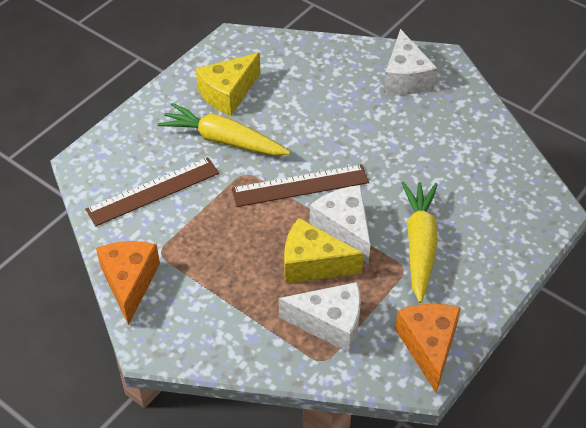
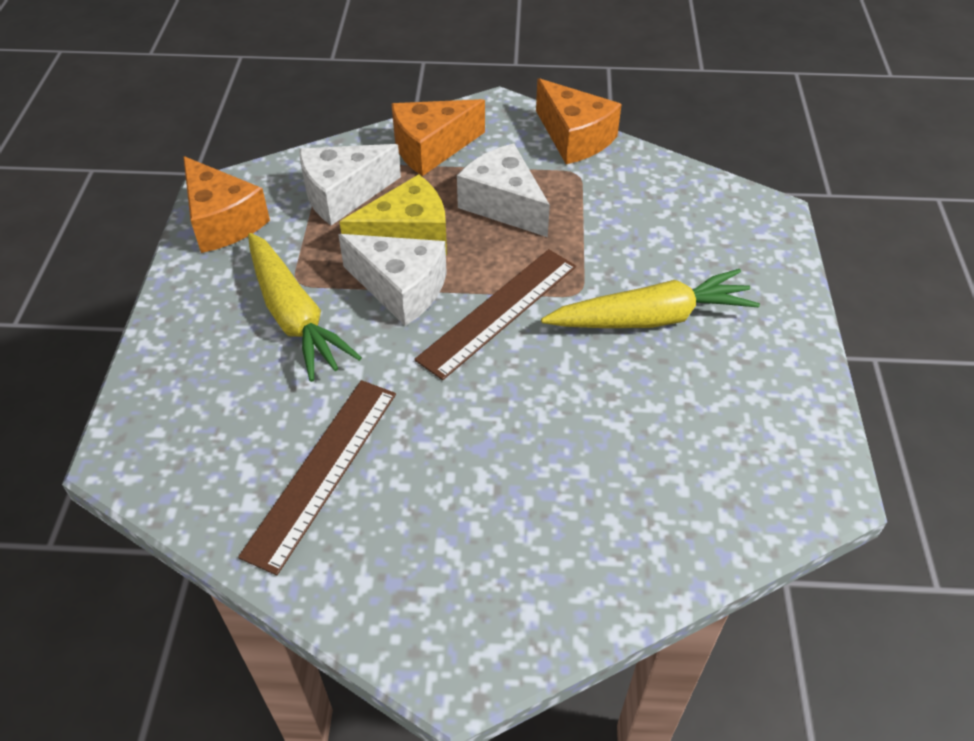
camera: 145 degrees right, 0 degrees up
brown ruler [85,157,219,226] -> brown ruler moved to [238,380,396,575]
yellow cheese [196,53,260,116] -> none
white cheese [384,29,437,94] -> white cheese moved to [457,144,550,237]
none -> orange cheese [392,99,485,176]

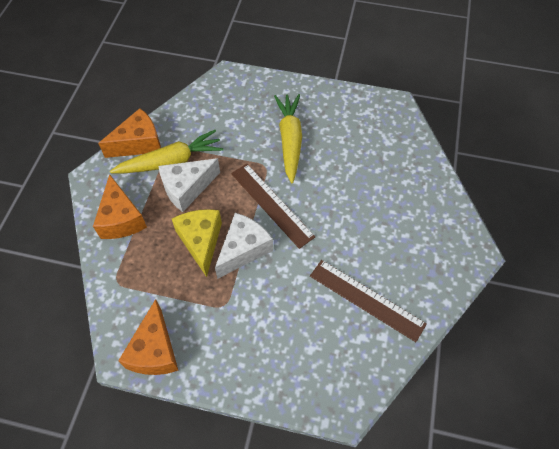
camera: 80 degrees left, 10 degrees up
orange cheese [183,156,270,253] -> orange cheese turned 120 degrees clockwise [118,299,179,375]
yellow carrot [248,233,362,382] -> yellow carrot moved to [110,130,224,173]
white cheese [299,144,401,225] -> none

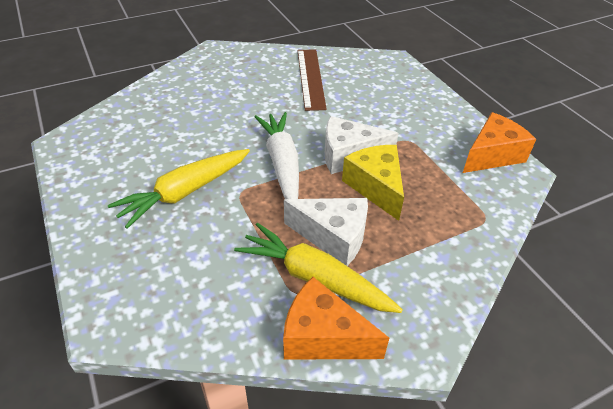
camera: 130 degrees left, 15 degrees down
orange cheese [93,174,147,239] -> none
yellow cheese [172,209,222,277] -> yellow cheese turned 120 degrees clockwise [342,145,404,221]
brown ruler [231,164,315,249] -> white carrot [254,112,299,199]

